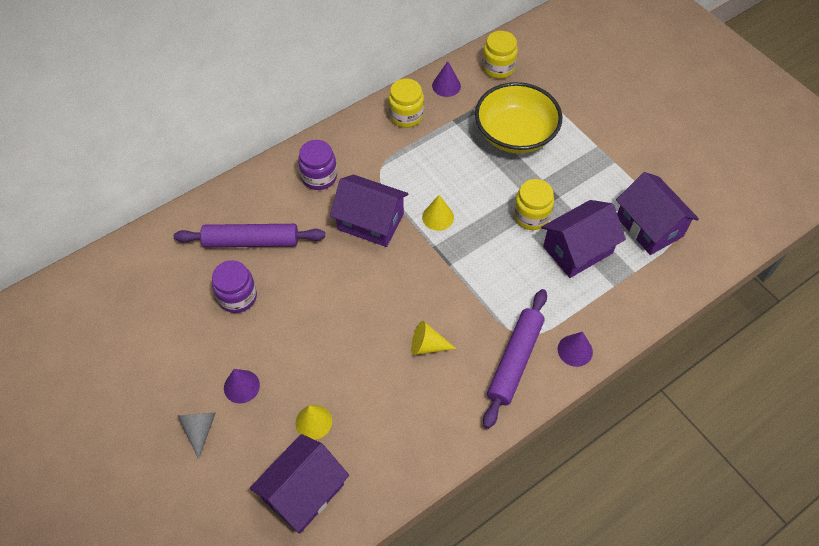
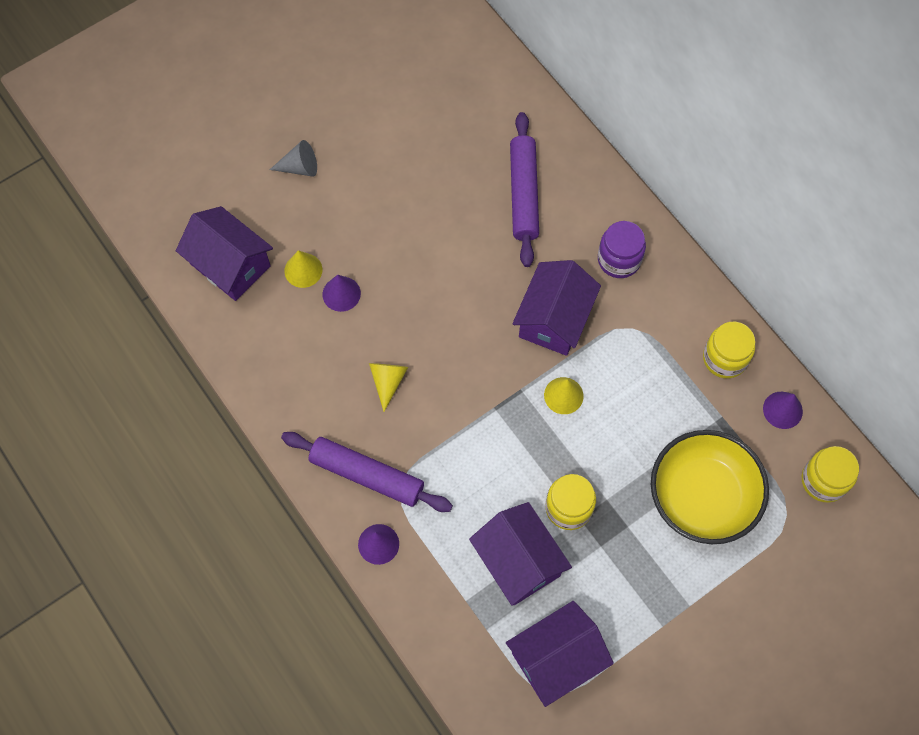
camera: 90 degrees right, 10 degrees up
purple jar [212,260,257,313] -> none
purple cone [224,369,260,404] -> purple cone moved to [323,275,361,312]

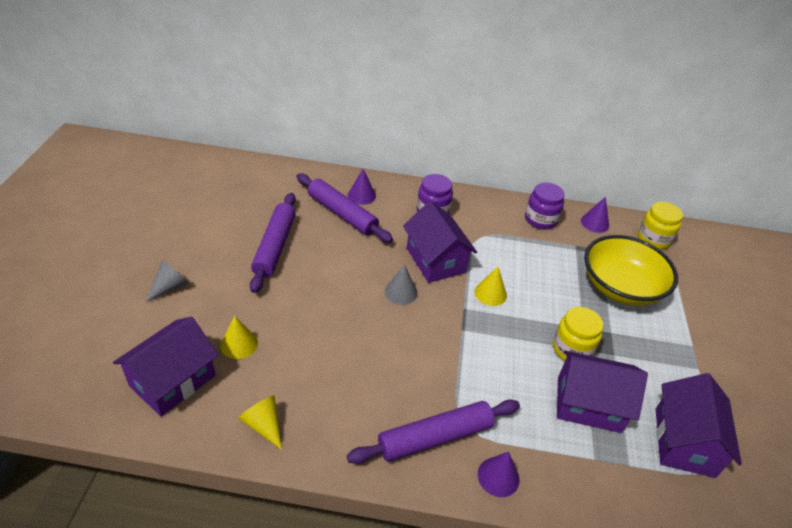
camera: 50 degrees left, 25 degrees down
purple house [176,206,273,301] -> purple house turned 45 degrees counterclockwise [113,317,219,417]
purple cone [323,275,361,312] -> purple cone moved to [348,169,376,205]
yellow cone [369,363,408,412] -> yellow cone moved to [238,396,282,450]
yellow jar [703,322,755,378] -> purple jar [525,183,565,229]
none -> purple rolling pin [250,193,296,293]
none -> grey cone [385,264,418,305]

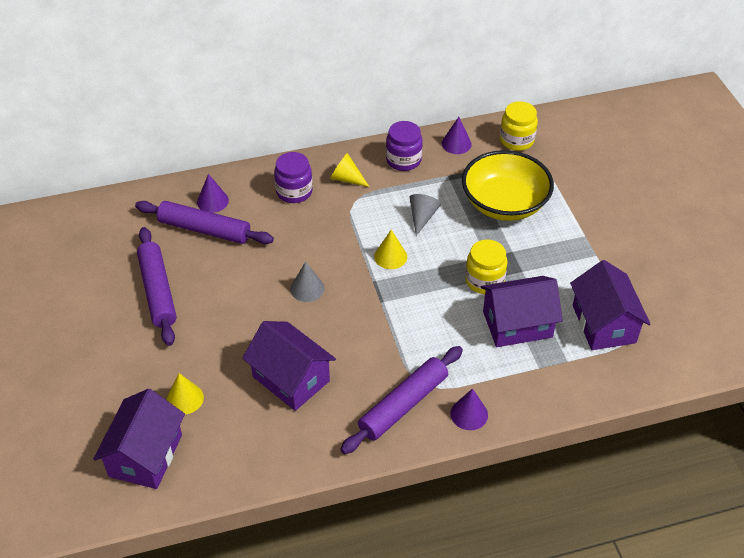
camera: 20 degrees left, 5 degrees up
grey cone [146,260,189,302] -> grey cone moved to [409,194,441,236]
yellow cone [238,396,282,450] -> yellow cone moved to [330,153,370,187]
purple house [403,201,477,283] -> purple house moved to [242,321,336,411]

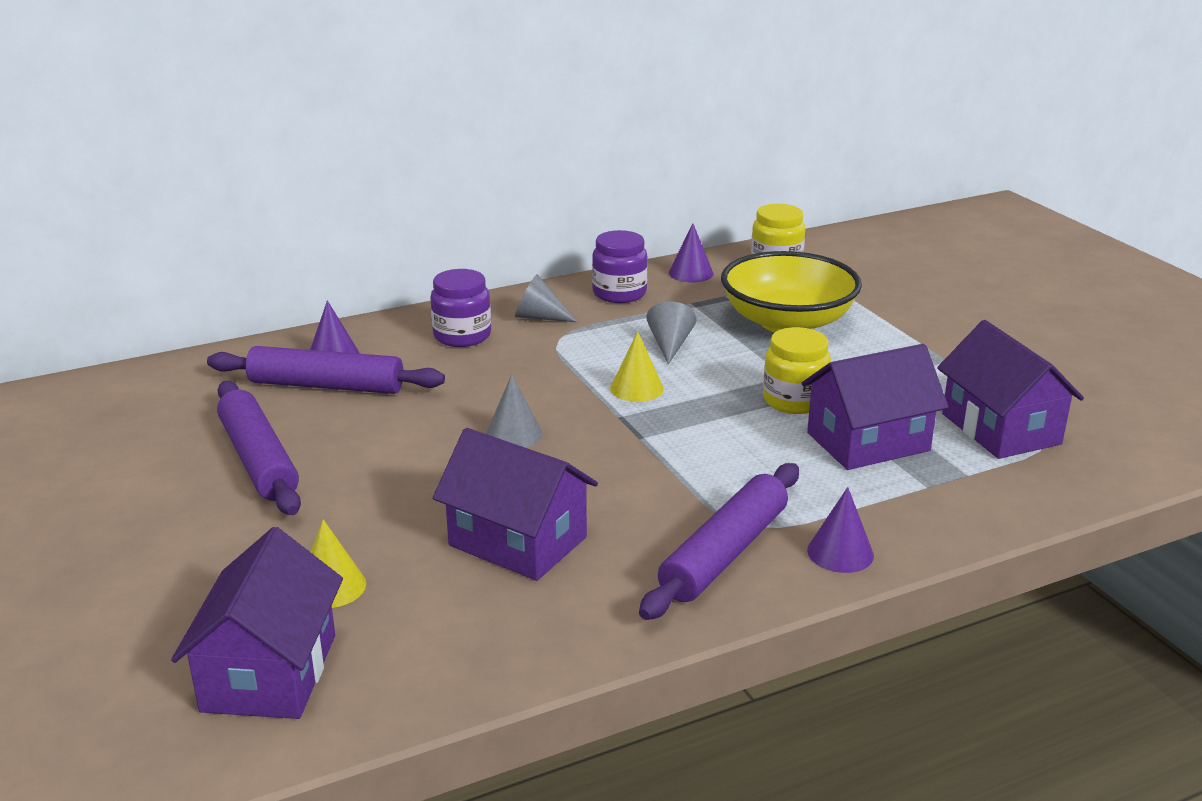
camera: 10 degrees left, 20 degrees down
yellow cone [330,153,370,187] -> grey cone [515,274,577,322]

